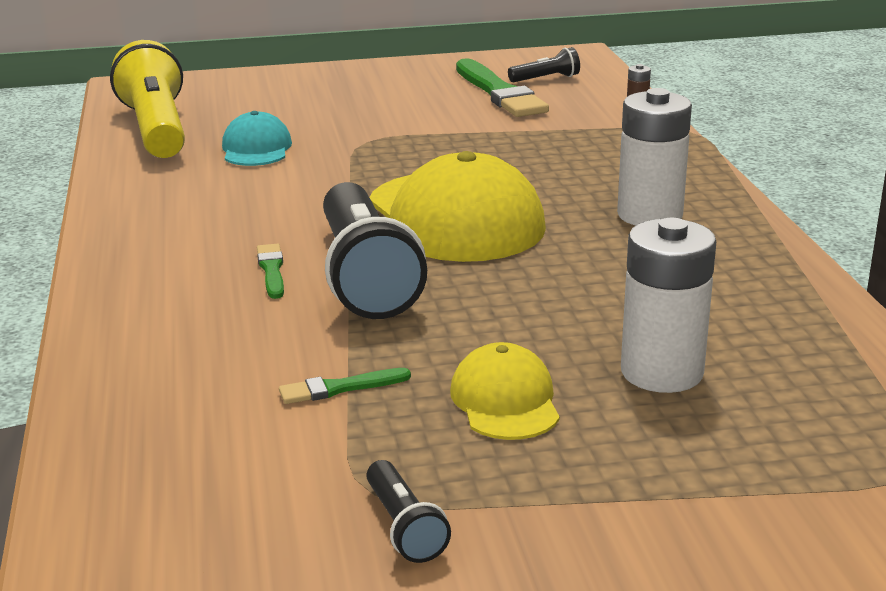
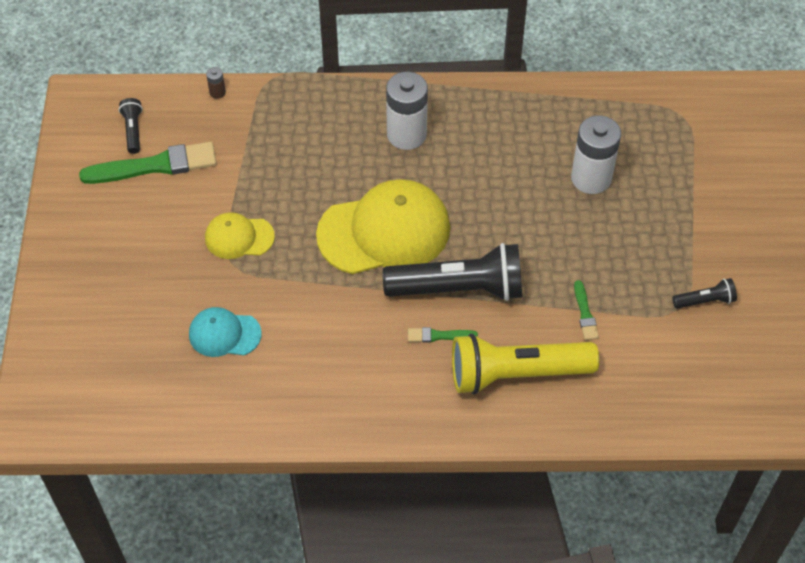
camera: 80 degrees left, 30 degrees up
yellow flashlight [110,40,185,158] -> yellow flashlight moved to [452,334,599,394]
yellow cap [450,342,560,440] -> yellow cap moved to [205,212,275,259]

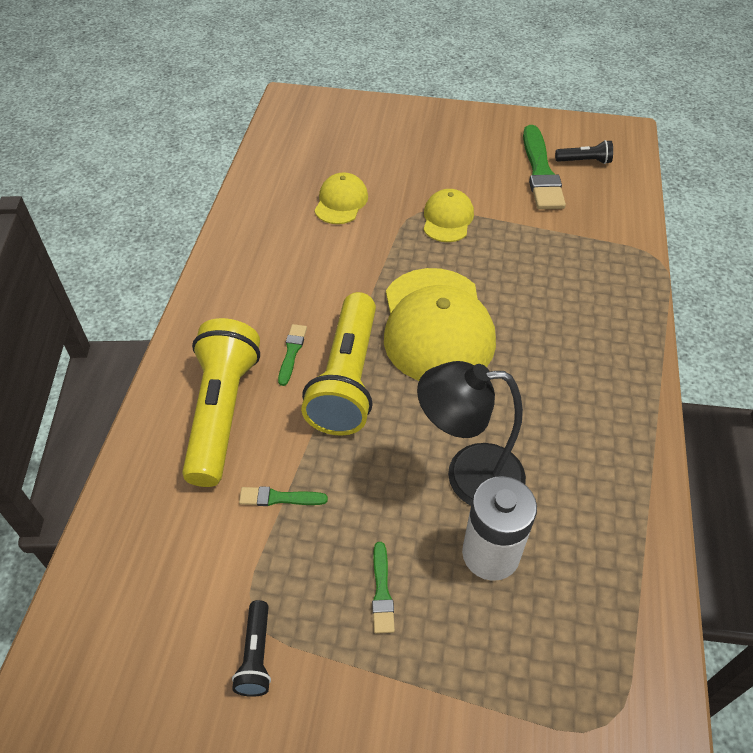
camera: 100 degrees right, 5 degrees down
turquoise cap [189,307,262,357] -> yellow cap [314,172,368,224]
brown battery [206,67,226,99] -> none
black flashlight [382,243,522,301] -> yellow flashlight [301,292,376,436]
white battery [386,72,428,150] -> none
none -> green brush [372,542,395,634]
none -> black lamp [417,361,526,506]

